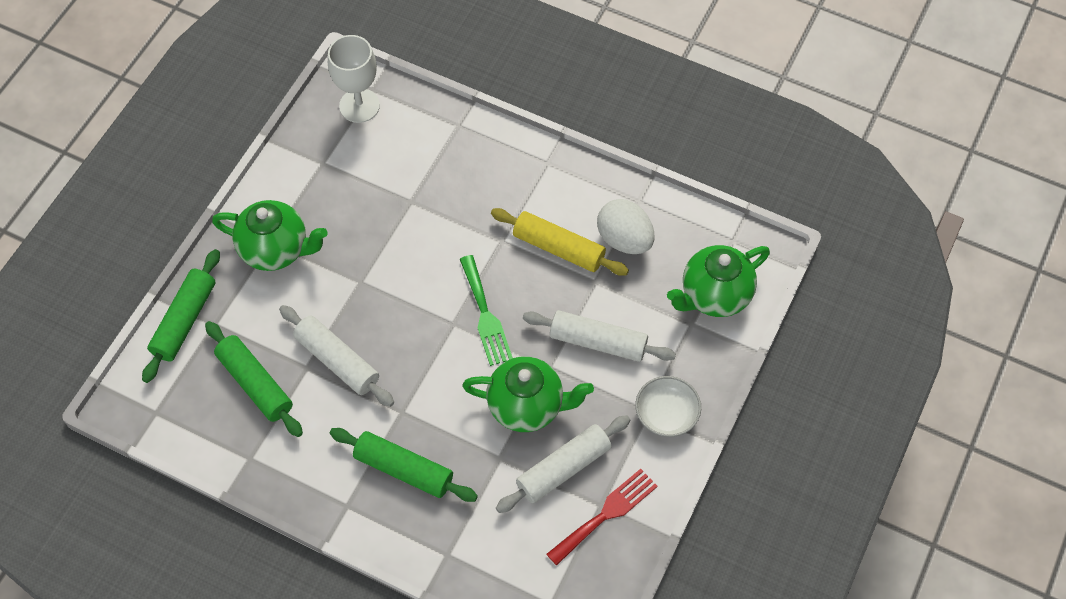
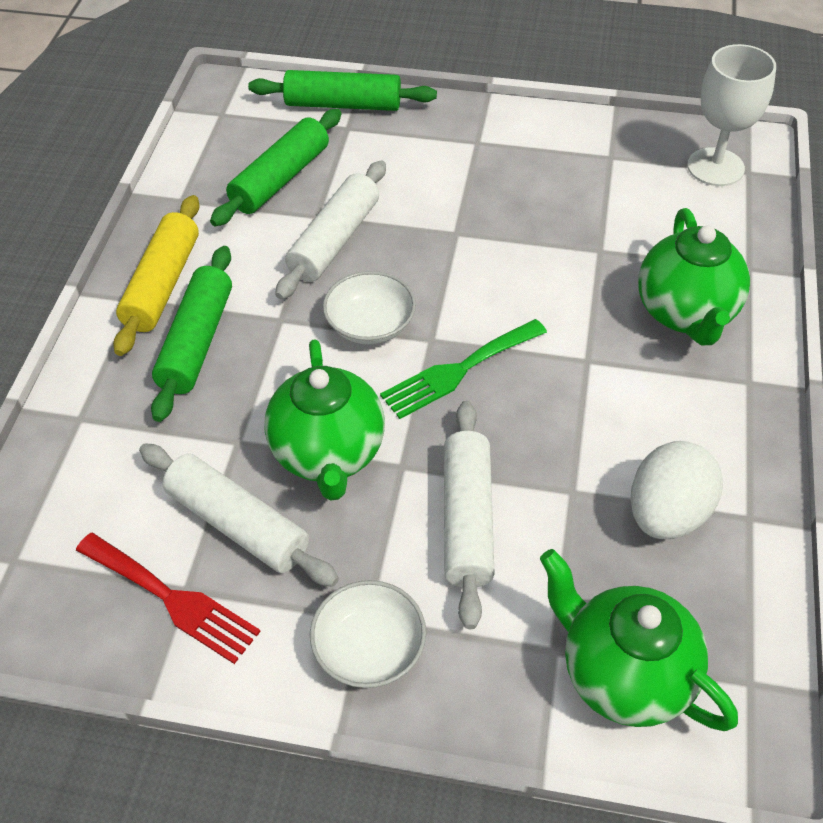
camera: 75 degrees right, 10 degrees down
green teapot [212,200,328,271] -> green teapot moved to [638,208,750,345]
yellow rolling pin [491,208,629,276] -> yellow rolling pin moved to [113,195,200,356]
none -> white bowl [323,271,416,344]

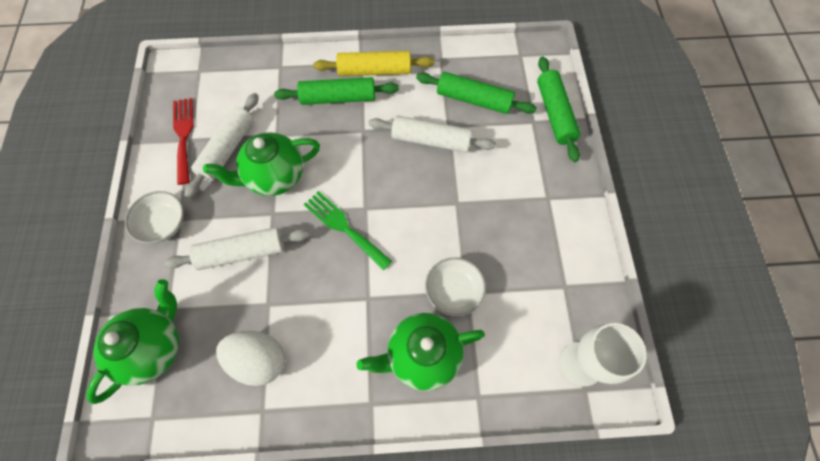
camera: 75 degrees right, 15 degrees up
red fork [76,533,261,664] -> red fork turned 150 degrees clockwise [173,98,193,185]
white bowl [323,271,416,344] -> white bowl moved to [425,257,486,316]

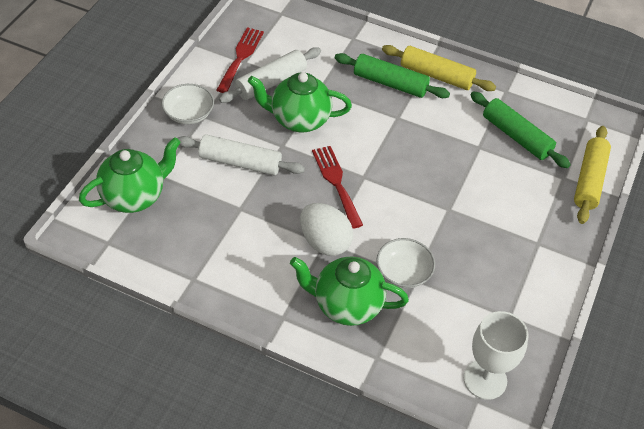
camera: 25 degrees right, 15 degrees down
white egg [216,331,285,386] -> white egg moved to [300,203,353,256]
green fork [304,191,392,270] -> red fork [312,146,363,229]
white rolling pin [368,115,496,153] -> none
green rolling pin [537,56,580,162] -> yellow rolling pin [574,126,611,224]

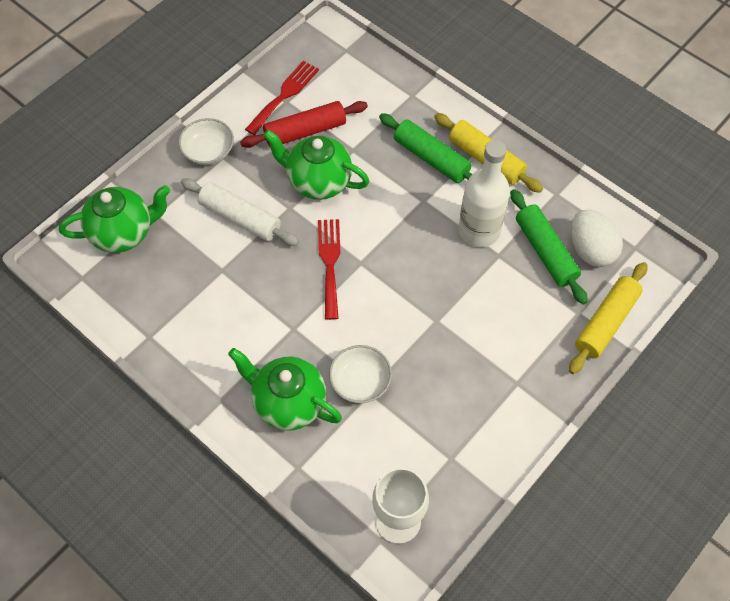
camera: 20 degrees right, 10 degrees up
white rolling pin [219,47,321,103] -> red rolling pin [240,101,368,148]
white egg [300,203,353,256] -> white egg moved to [571,210,623,267]
none -> white bottle [459,140,510,247]

